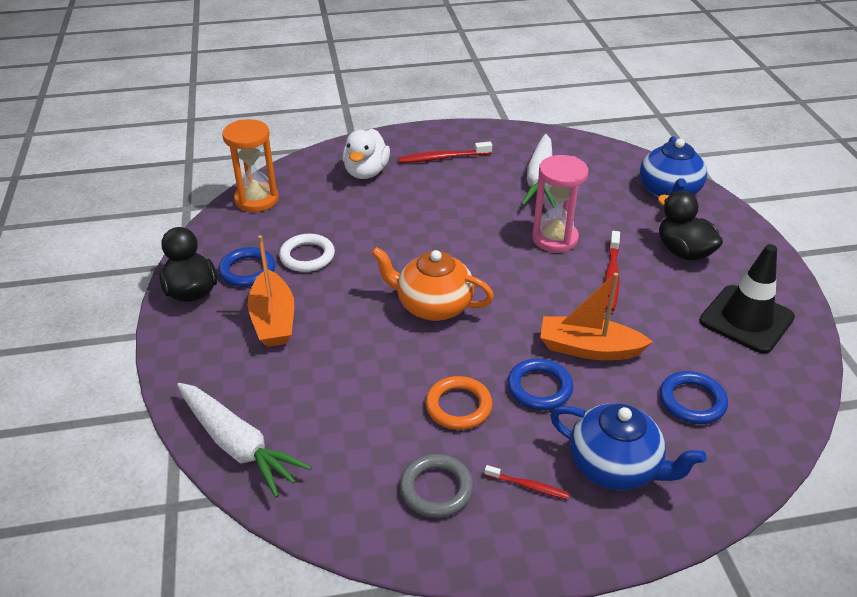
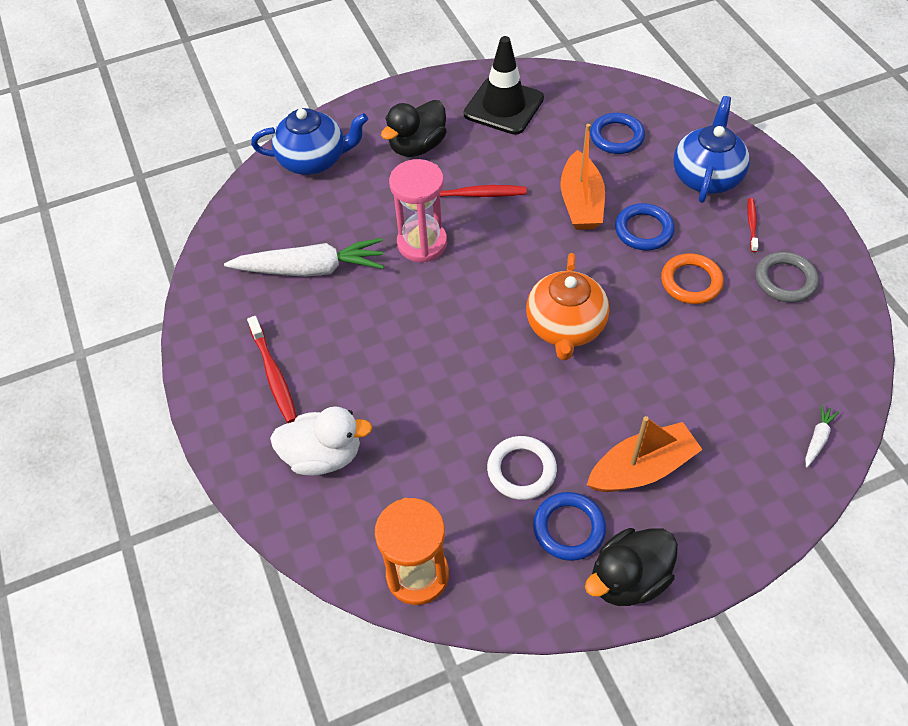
camera: 100 degrees left, 15 degrees up
white carrot [177,383,312,498] -> white carrot [805,404,839,467], size x0.42

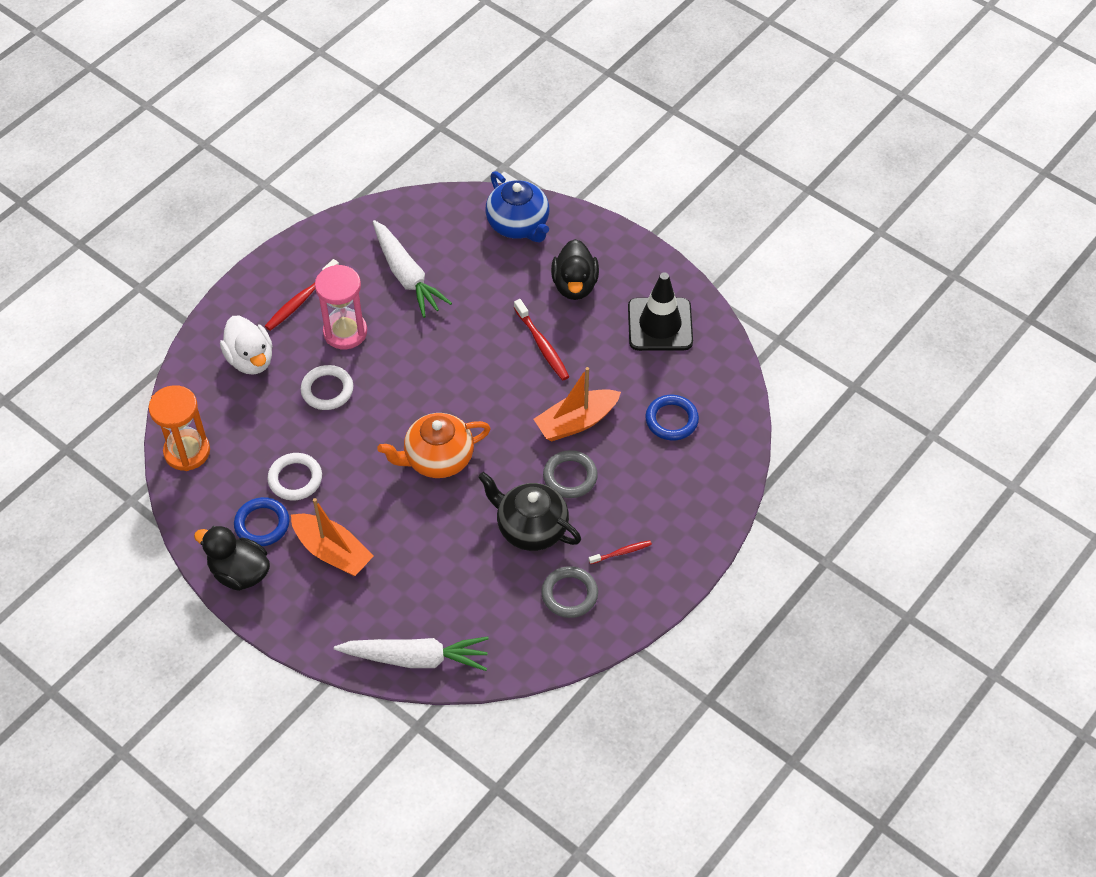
camera: 60 degrees right, 0 degrees up
black duck [381,100,447,157] -> black duck turned 105 degrees counterclockwise [551,239,599,300]
pink hourglass [389,159,447,263] -> pink hourglass moved to [315,265,367,349]
blue ring [615,203,675,251] -> grey ring [543,450,598,498]
orange ring [661,253,724,304] -> black teapot [478,472,581,551]
blue teapot [673,96,750,203] -> none
white carrot [805,404,839,467] -> white carrot [334,637,489,671], size x2.40
none -> white ring [301,365,353,410]

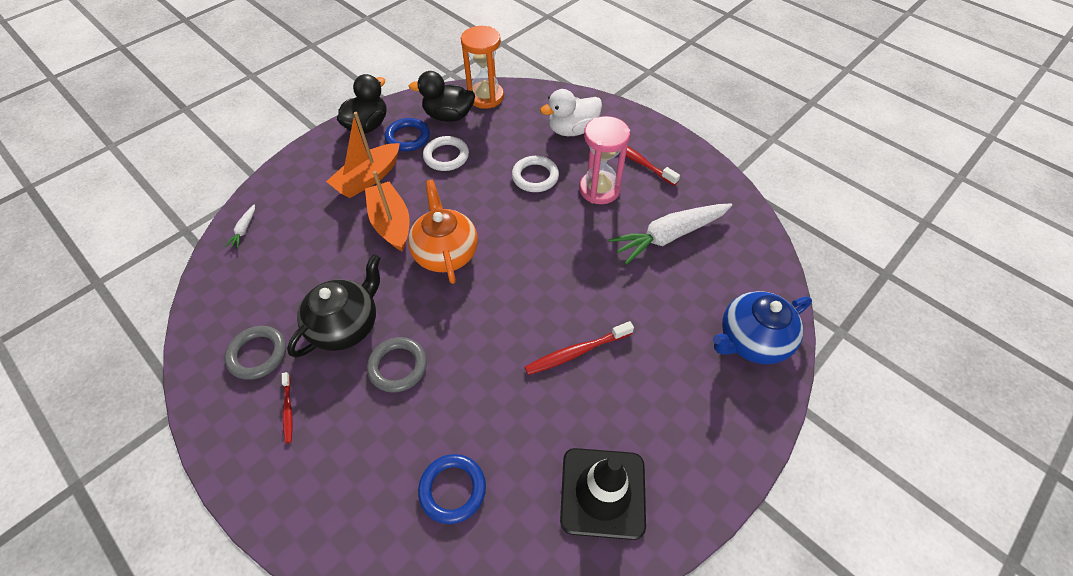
camera: 95 degrees right, 0 degrees up
white carrot [334,637,489,671] -> white carrot [225,204,255,248], size x0.42
orange boat [533,367,621,441] -> orange boat moved to [365,171,410,252]
black duck [551,239,599,300] -> black duck moved to [409,71,475,122]

